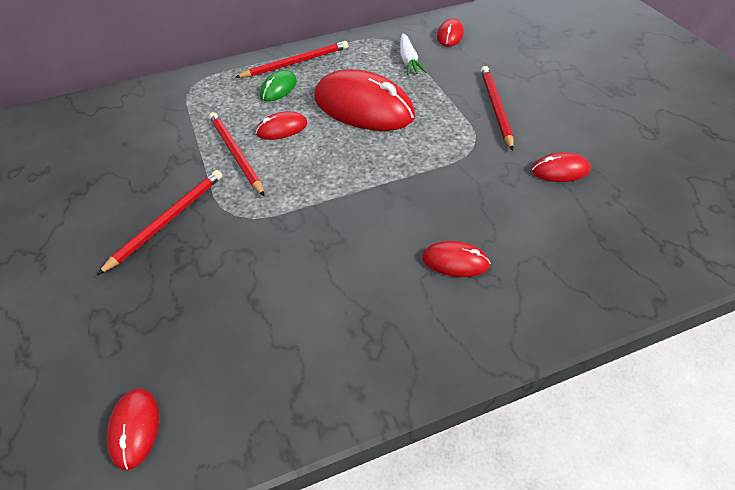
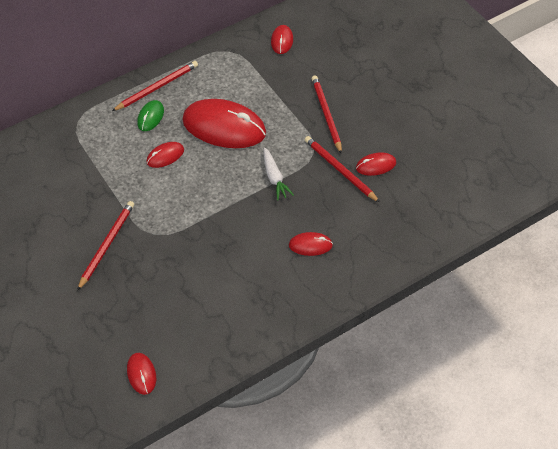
camera: 10 degrees left, 5 degrees up
red pencil [209,112,264,196] -> red pencil moved to [305,136,380,203]
white carrot [400,33,427,75] -> white carrot moved to [263,147,294,200]

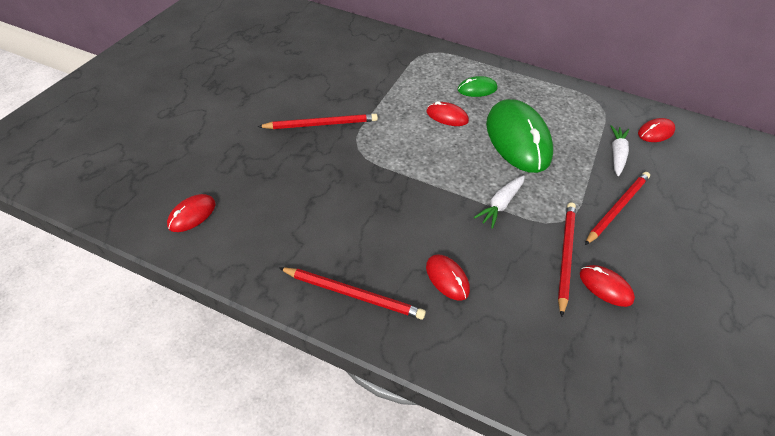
camera: 50 degrees right, 5 degrees down
red pencil [112,61,198,111] -> red pencil moved to [279,267,426,320]
red mouse [182,99,266,148] -> green mouse [486,99,553,173]
none -> white carrot [610,125,629,176]

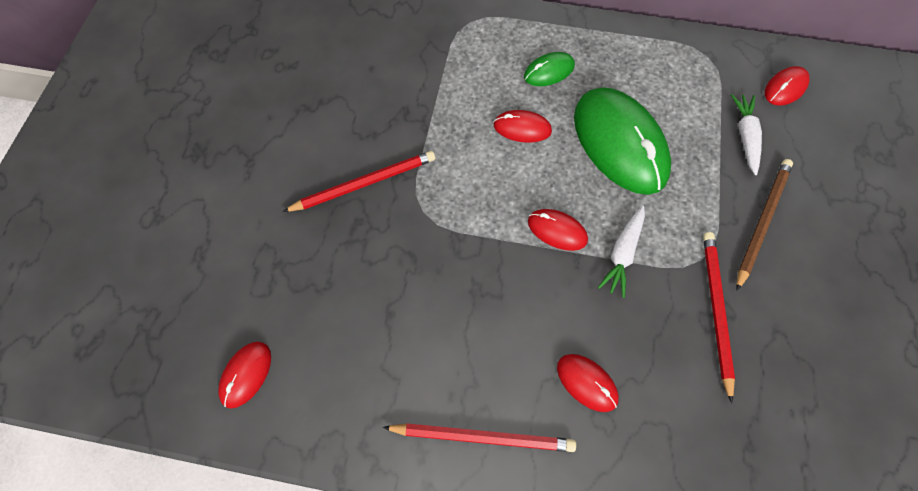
camera: 10 degrees left, 15 degrees up
red mouse [580,265,635,307] -> red mouse moved to [528,209,588,251]
red pencil [585,172,650,245] -> brown pencil [736,159,793,291]

